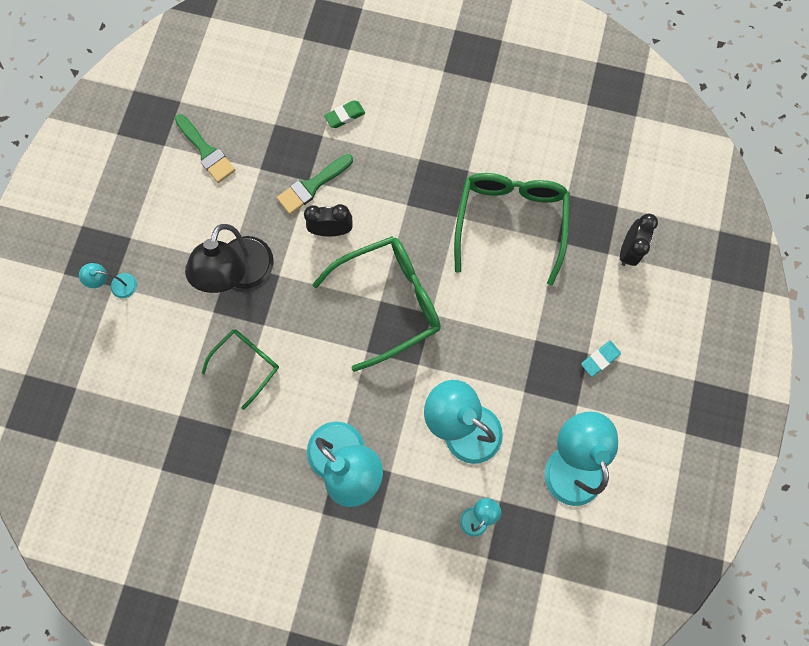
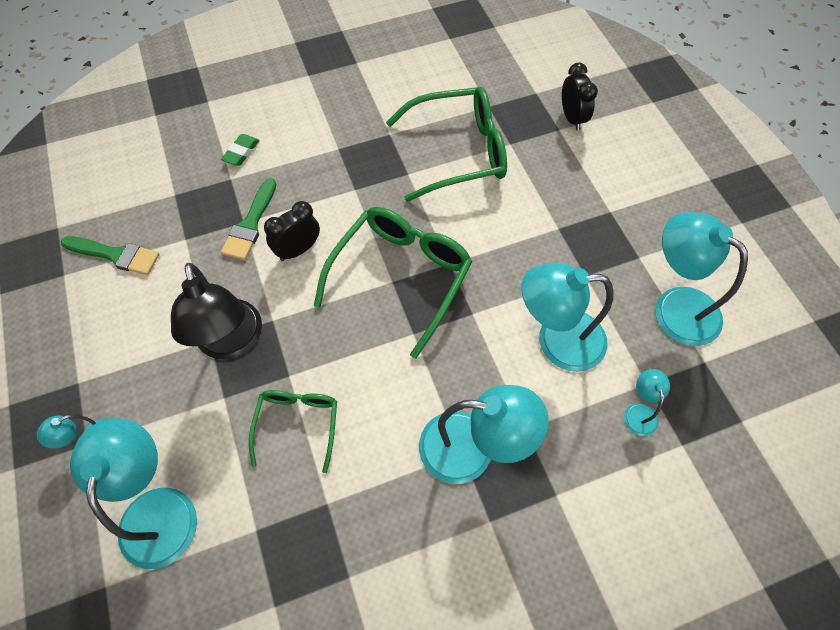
camera: 35 degrees left, 15 degrees down
green glasses [454,173,570,286] -> green glasses turned 105 degrees clockwise [386,87,507,202]
turquoise eraser [581,341,621,377] -> none
none -> turquoise lamp [70,418,197,569]

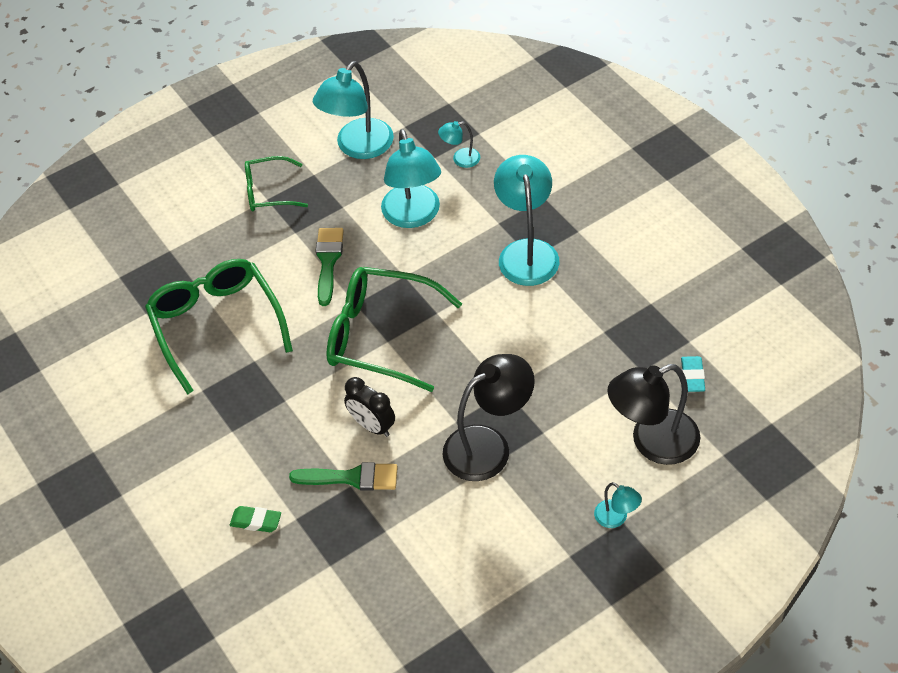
camera: 100 degrees left, 10 degrees down
green brush [60,236,160,275] -> green brush moved to [316,228,344,306]
turquoise lamp [70,418,197,569] -> black lamp [608,364,700,465]
green glasses [249,390,337,473] -> green glasses moved to [245,156,308,211]
black clock [562,63,598,131] -> none
none -> turquoise eraser [681,356,705,392]

